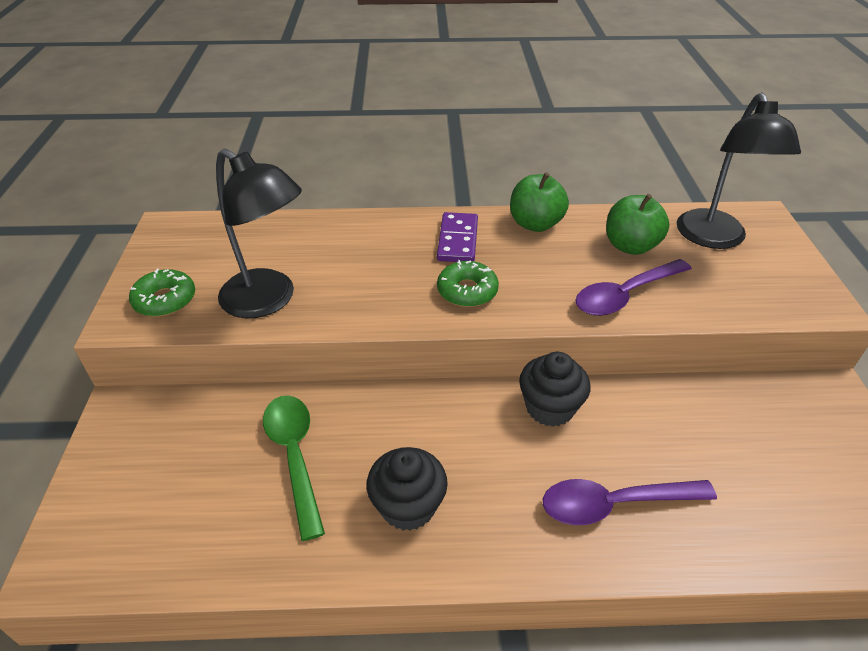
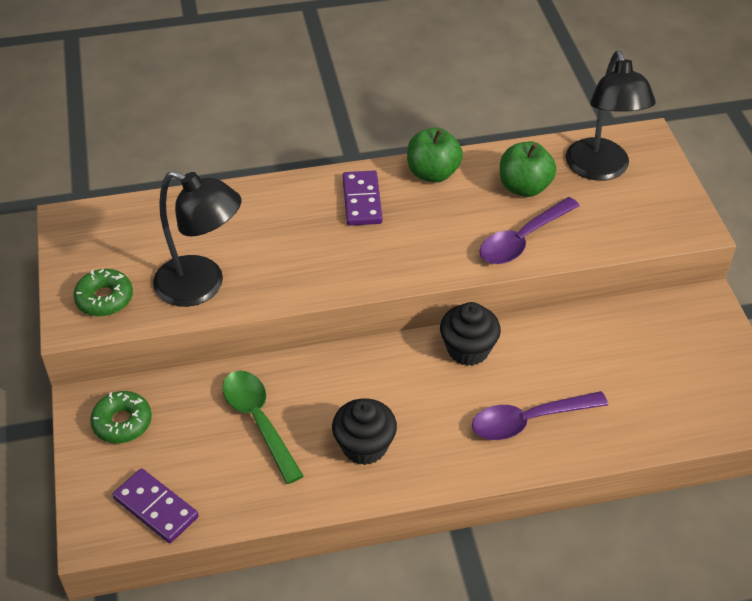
camera: 10 degrees left, 5 degrees up
green donut [437,260,499,307] -> green donut moved to [90,391,152,443]
none -> purple domino [112,468,199,543]

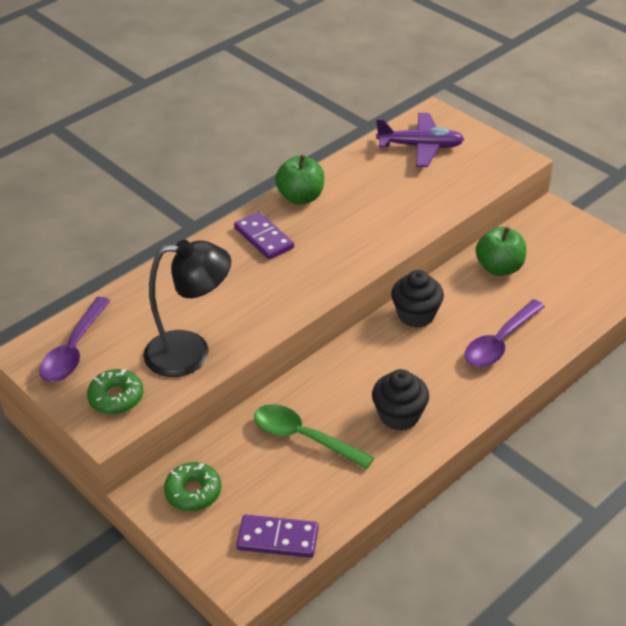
camera: 30 degrees left, 5 degrees down
purple spoon [479,197,580,264] -> purple spoon moved to [39,297,111,382]
green apple [500,141,556,197] -> green apple moved to [476,227,526,276]
black lamp [566,51,656,181] -> purple plane [376,113,464,167]

